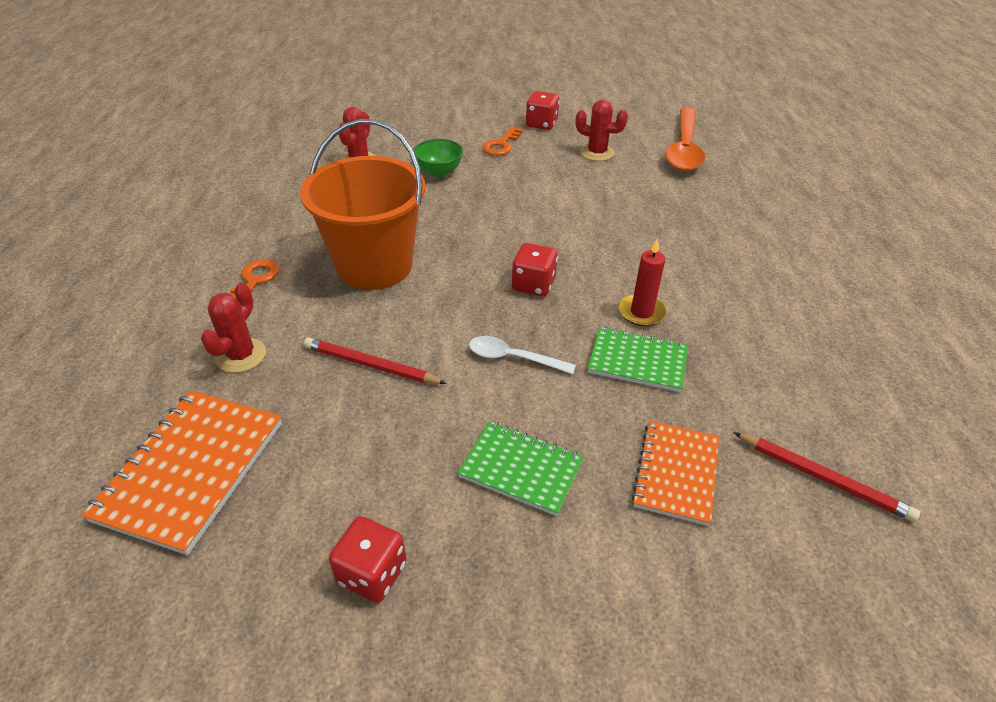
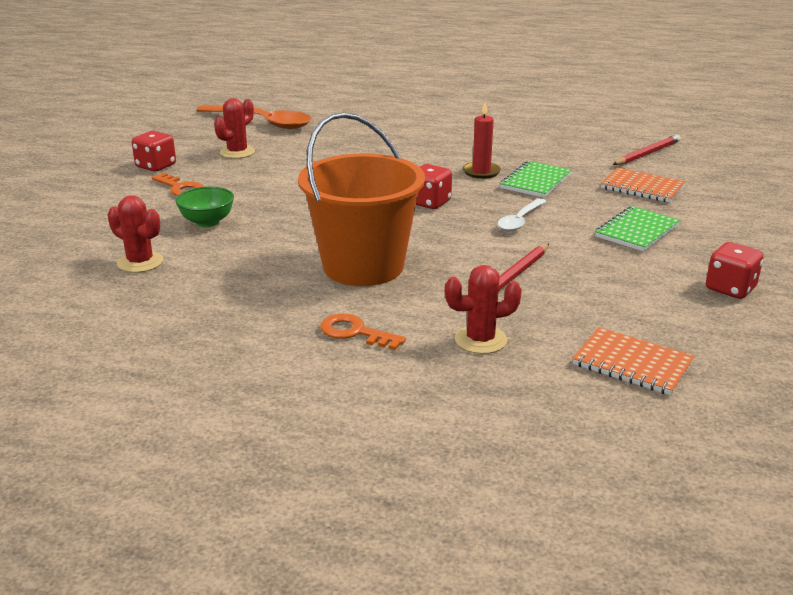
camera: 75 degrees left, 15 degrees down
orange notebook [82,390,282,555] -> orange notebook [572,327,695,396], size x0.65
red cactus [201,283,266,373] -> red cactus turned 45 degrees counterclockwise [445,265,522,354]

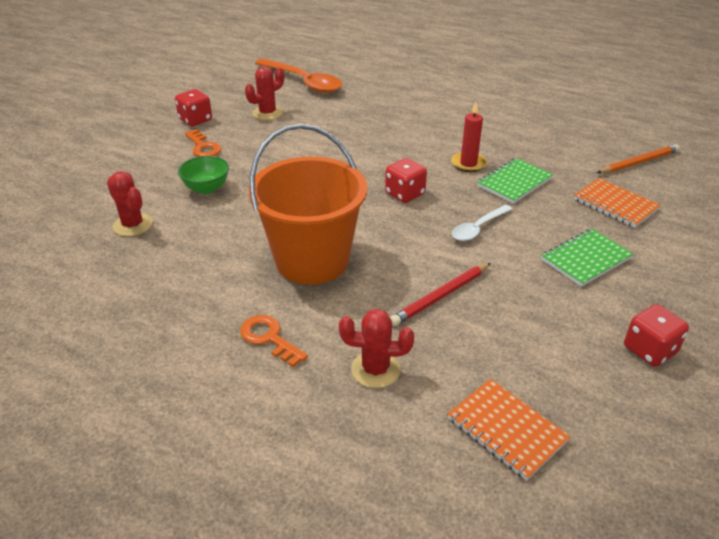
camera: 15 degrees right, 10 degrees up
red pencil [613,135,681,165] -> orange pencil [597,144,680,173]

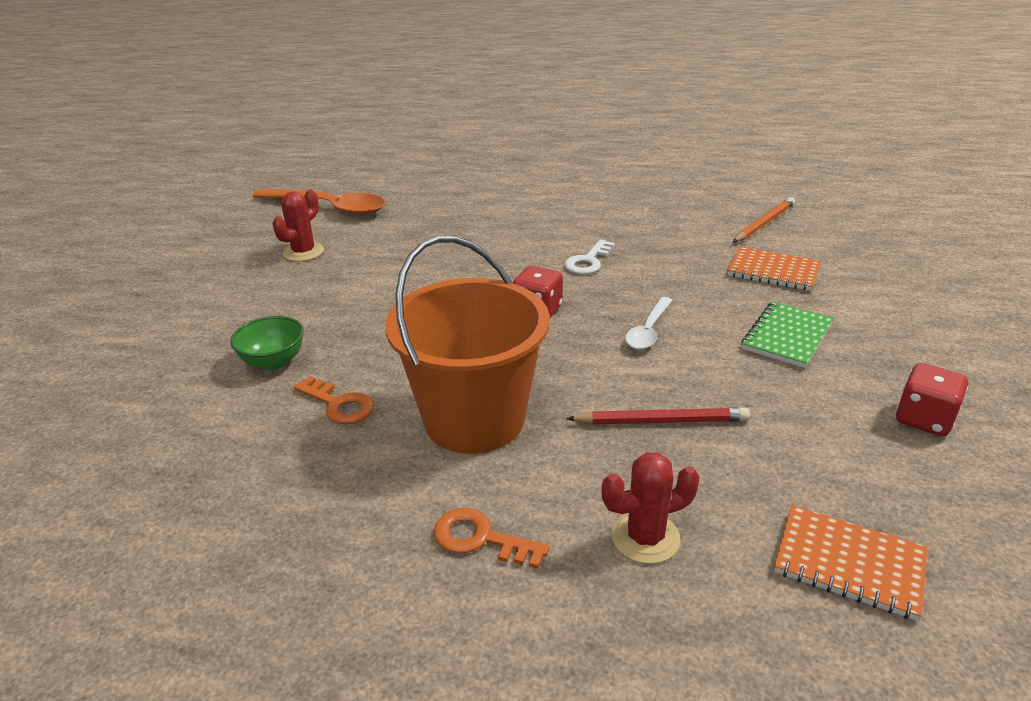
camera: 20 degrees left, 5 degrees down
red cactus [107,171,153,236] -> none
red dice [175,89,212,126] -> none
orange key [185,129,221,157] -> orange key moved to [294,376,374,424]
red pencil [390,263,491,326] -> red pencil turned 120 degrees counterclockwise [566,408,750,425]
red candle [451,103,487,172] -> white key [564,239,615,275]
green notebook [477,158,553,204] -> none

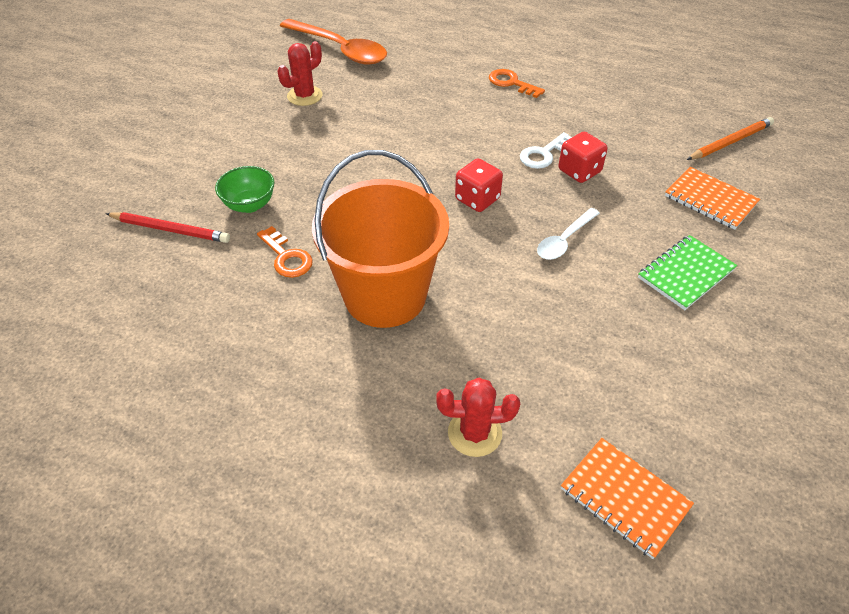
camera: 15 degrees right, 15 degrees up
orange key [434,508,550,569] -> orange key moved to [489,69,545,98]
red pencil [566,408,750,425] -> red pencil moved to [105,212,230,243]
red dice [896,363,968,436] -> red dice moved to [558,132,608,183]

